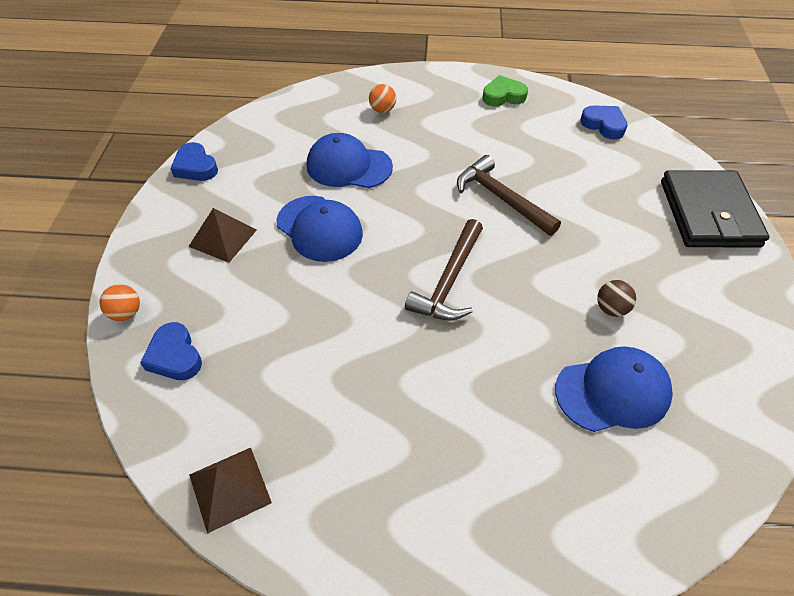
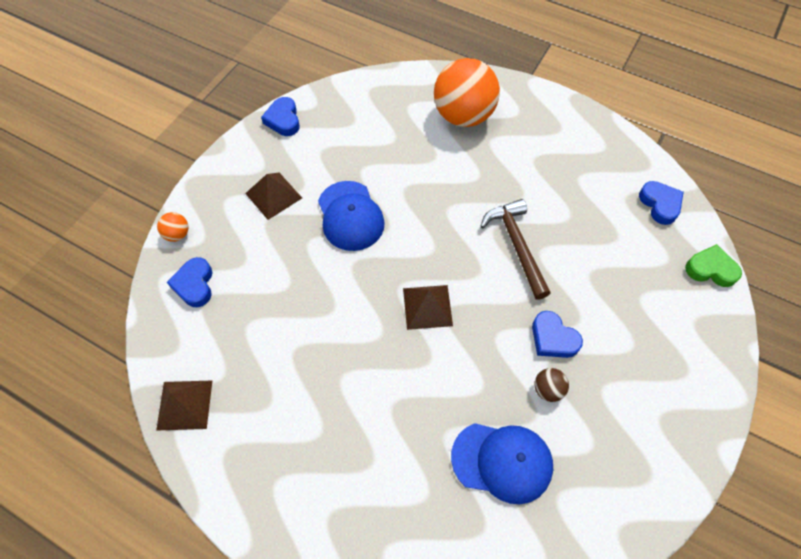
camera: 25 degrees right, 10 degrees up
blue cap [307,133,393,188] -> none
orange ball [369,84,396,113] -> orange ball [434,58,500,127], size x2.45
brown hammer [405,219,483,321] -> brown pyramid [403,285,453,330]
green heart [483,75,528,106] -> green heart moved to [685,244,742,287]
black wallet [661,170,769,248] -> none
none -> blue heart [532,311,583,358]

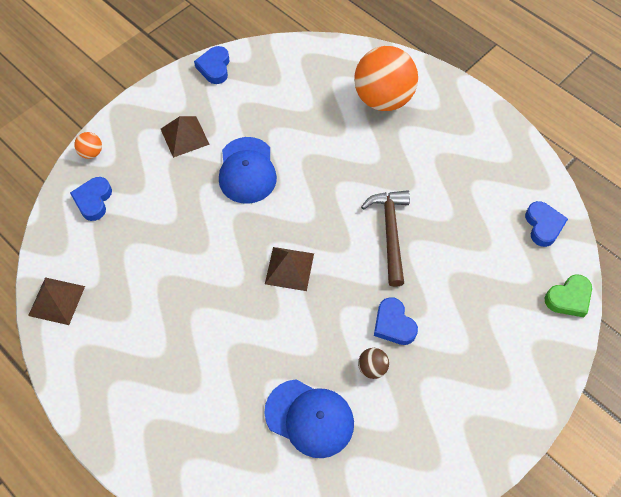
camera: 15 degrees right, 0 degrees up
green heart [685,244,742,287] -> green heart turned 120 degrees clockwise [545,274,592,317]

